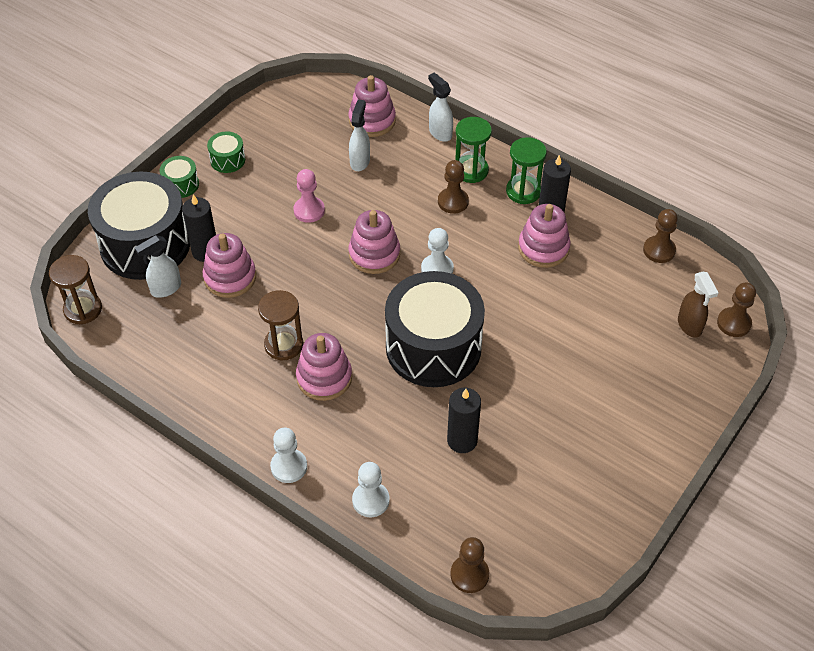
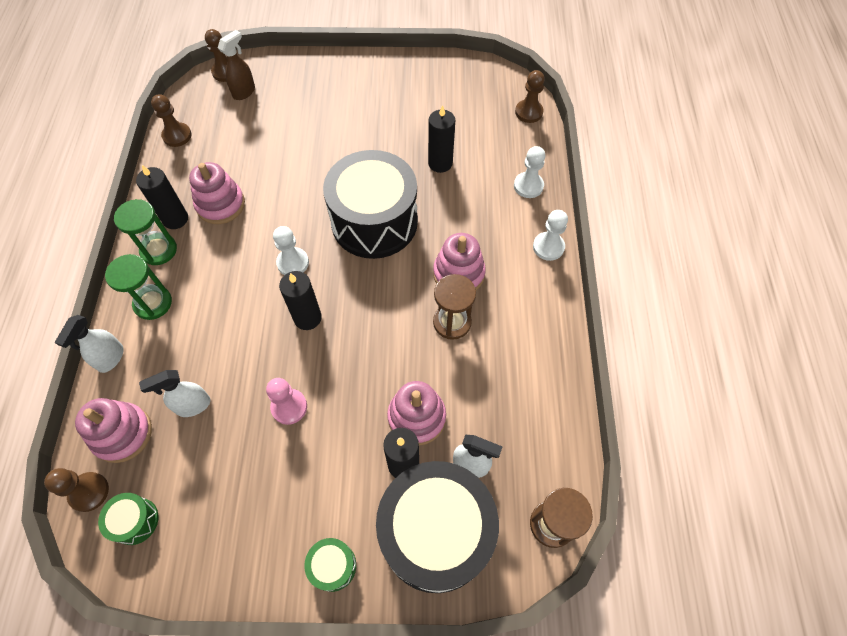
camera: 125 degrees left, 10 degrees up
green drum [207,131,245,173] -> green drum moved to [98,493,158,545]
pink stacking toy [349,210,400,274] -> black candle [279,271,322,330]
brown pawn [438,160,469,214] -> brown pawn moved to [44,468,109,512]

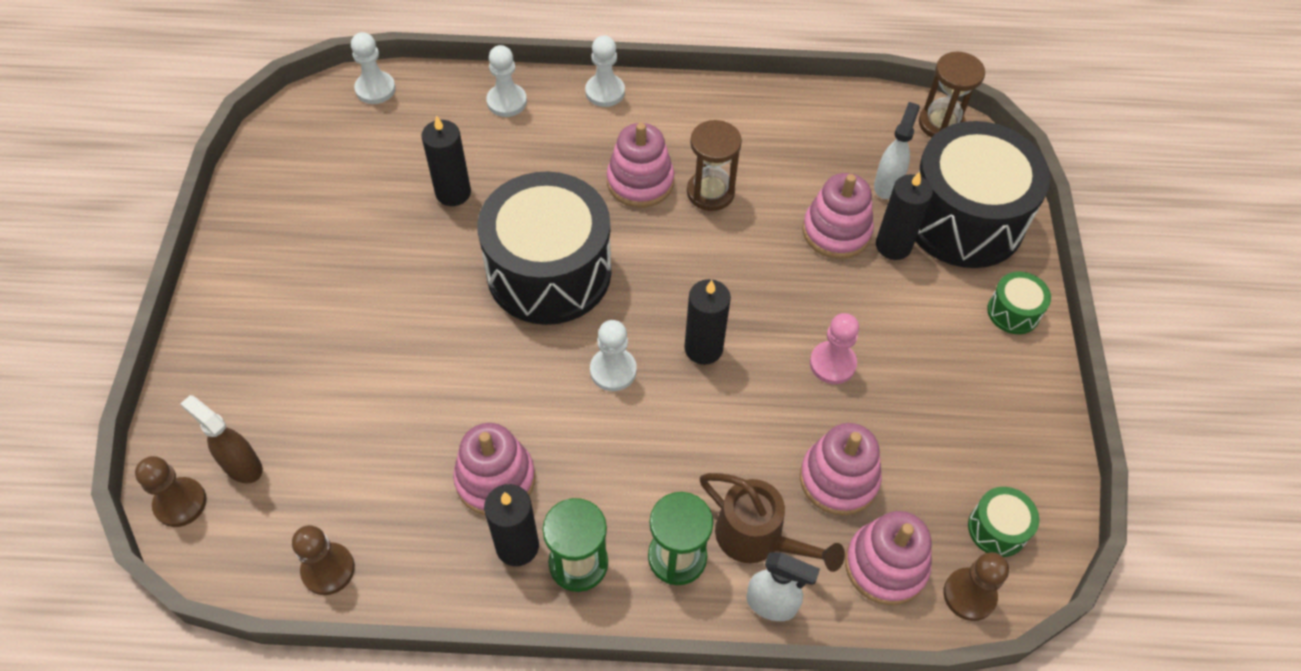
camera: 90 degrees left, 5 degrees down
white spray bottle [139,370,211,417] -> pink stacking toy [800,423,882,516]
brown pawn [515,70,545,123] -> white pawn [351,32,396,104]
none -> brown watering can [700,473,845,572]

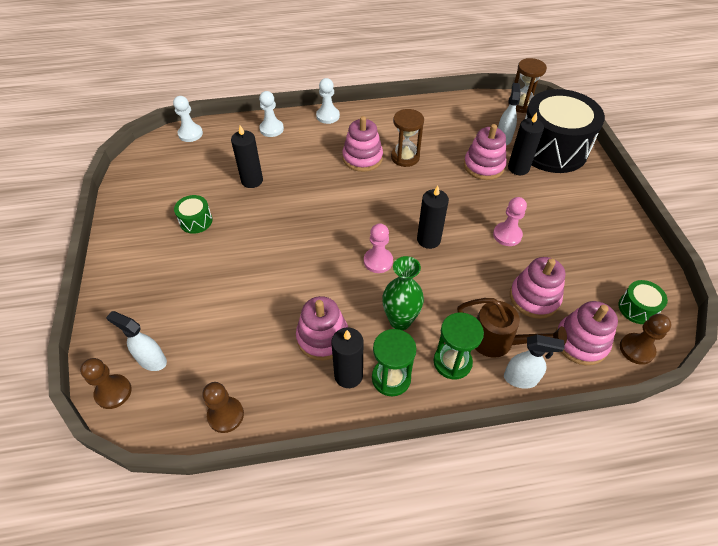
camera: 10 degrees left, 5 degrees down
brown spray bottle [180,395,263,483] -> white spray bottle [106,311,167,371]
black drum [478,171,611,325] -> none
white pawn [590,320,637,391] -> pink pawn [364,223,393,273]
green drum [987,272,1051,334] -> green drum moved to [174,195,213,234]
none -> green vase [382,256,424,330]

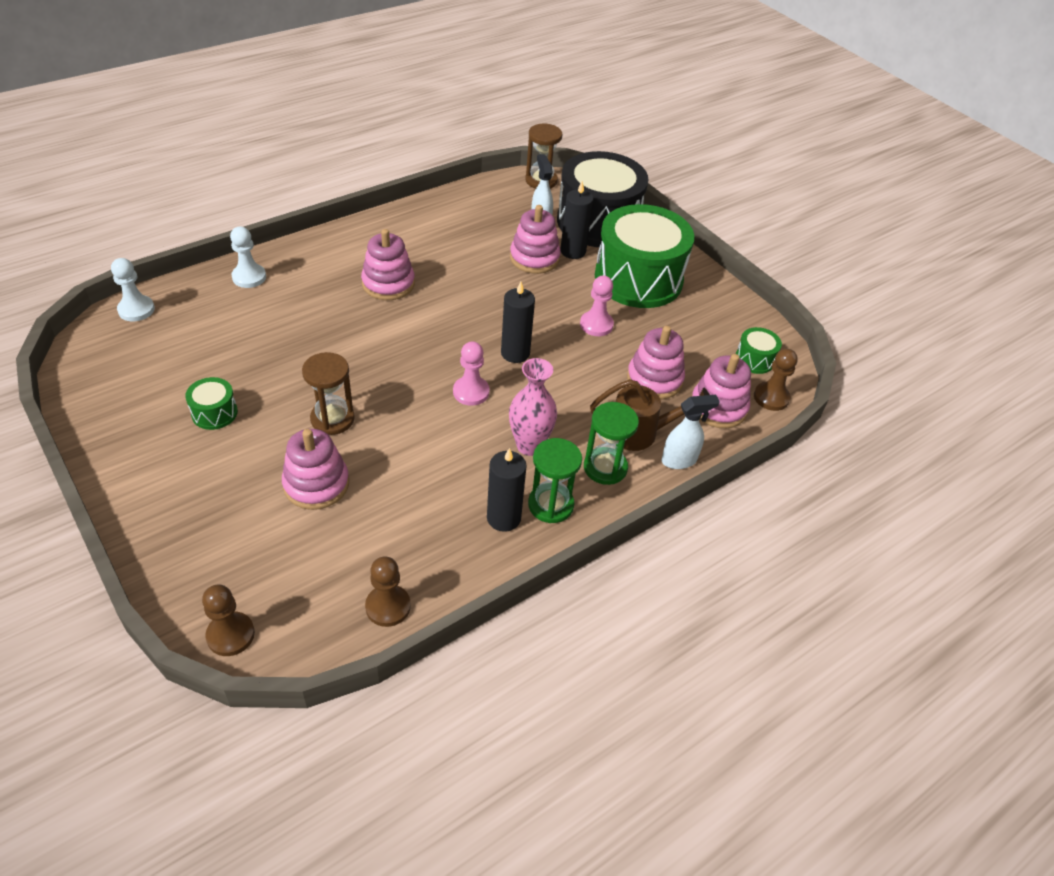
camera: 30 degrees left, 5 degrees down
white spray bottle [106,311,167,371] -> none
black candle [231,125,263,188] -> none
pink stacking toy [296,296,348,361] -> pink stacking toy moved to [282,429,349,510]
white pawn [316,78,340,124] -> none
green vase [382,256,424,330] -> pink vase [509,358,557,456]
brown hourglass [391,109,424,167] -> brown hourglass moved to [302,352,355,435]
none -> green drum [595,204,694,308]

